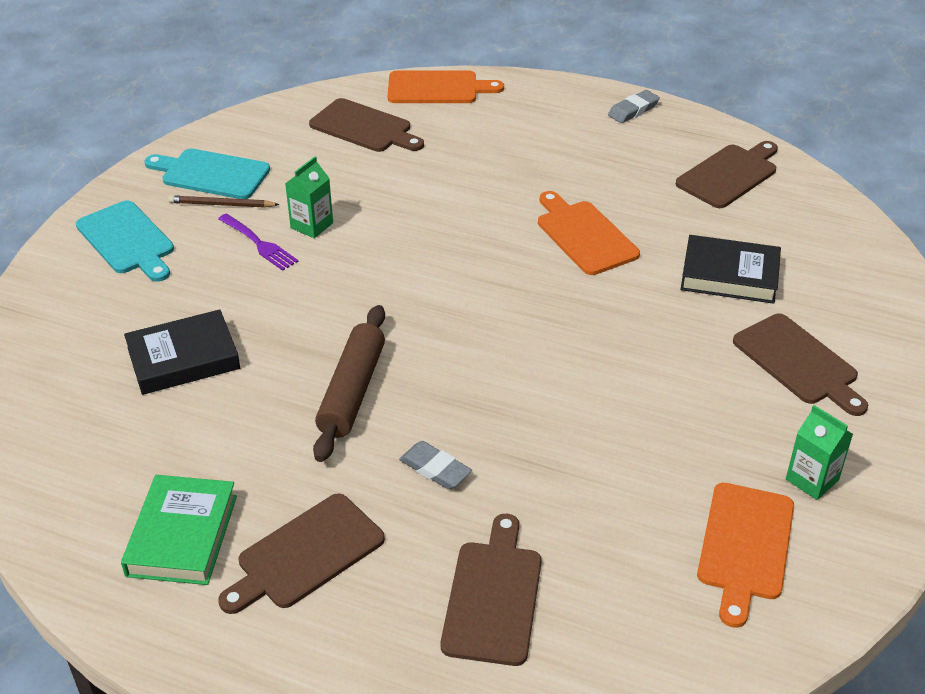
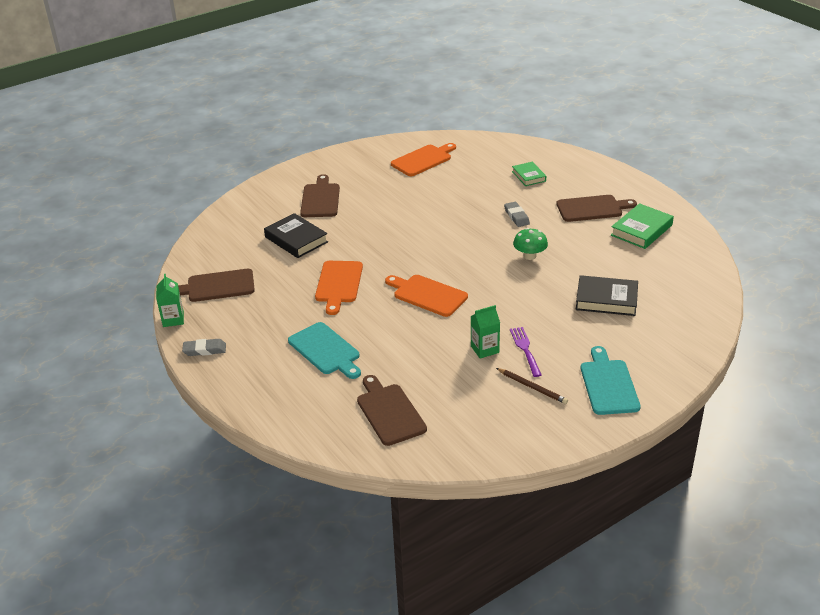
camera: 145 degrees left, 5 degrees down
turquoise cutting board [144,149,270,199] -> turquoise cutting board moved to [288,322,361,379]
brown rolling pin [313,305,385,462] -> green mushroom [513,228,548,260]
orange cutting board [388,70,504,103] -> orange cutting board moved to [385,275,468,317]
brown cutting board [441,514,542,666] -> green book [512,162,546,186]
green carton [786,405,853,500] -> green carton moved to [156,274,184,327]

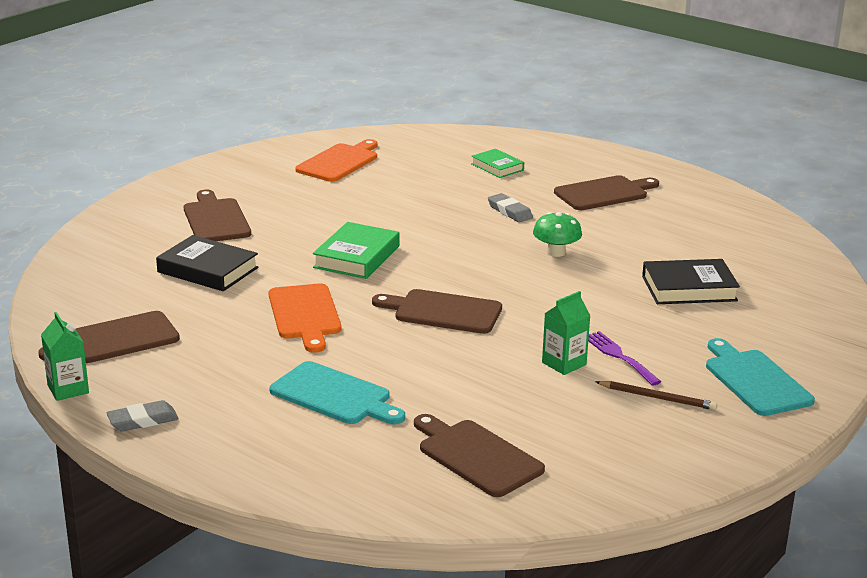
camera: 20 degrees left, 10 degrees down
orange cutting board [385,275,468,317] -> brown cutting board [372,289,502,334]
green book [611,203,674,249] -> green book moved to [313,222,399,279]

